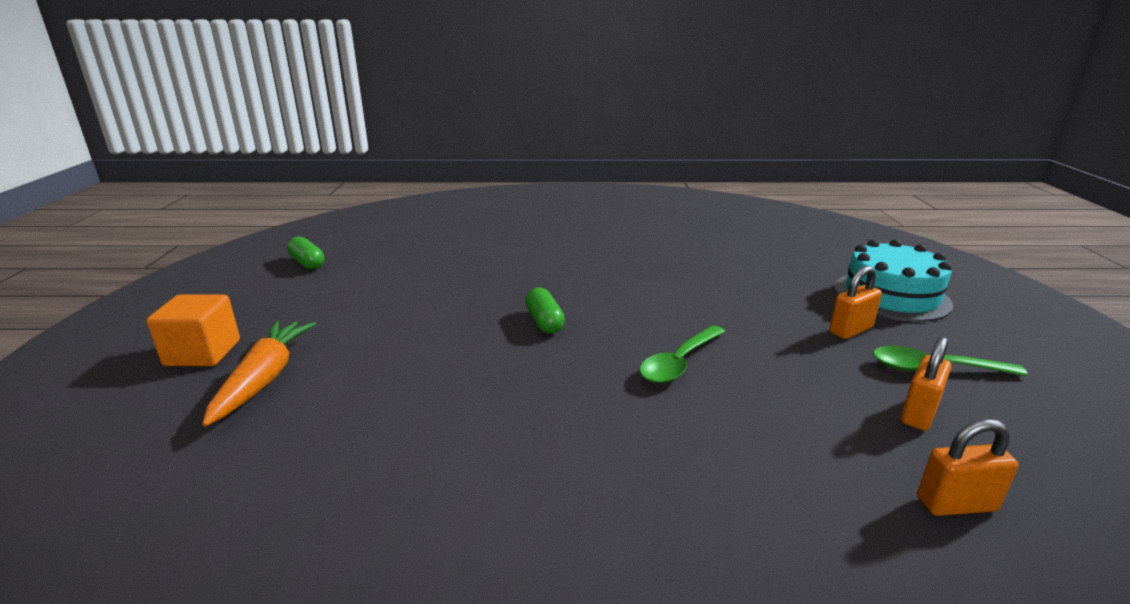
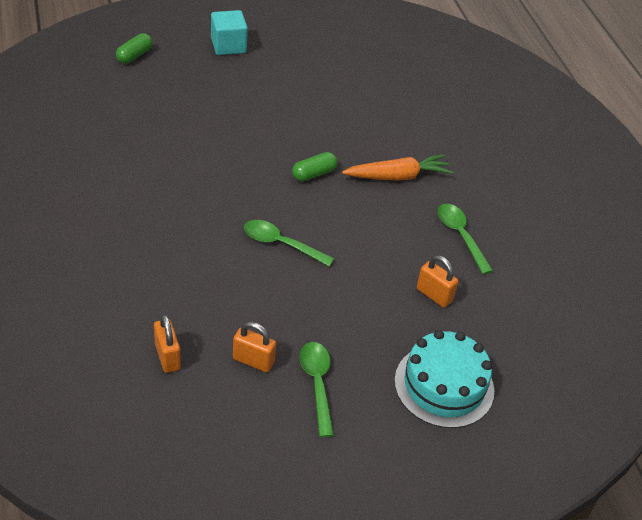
camera: 70 degrees right, 20 degrees up
orange cube [147,294,240,366] -> turquoise cube [211,10,248,55]
orange carrot [202,321,316,426] -> orange carrot moved to [342,154,453,181]
green capsule [287,237,324,270] -> green capsule moved to [116,33,152,64]
orange padlock [829,266,882,339] -> orange padlock moved to [417,255,458,308]
none -> green spoon [438,204,493,274]

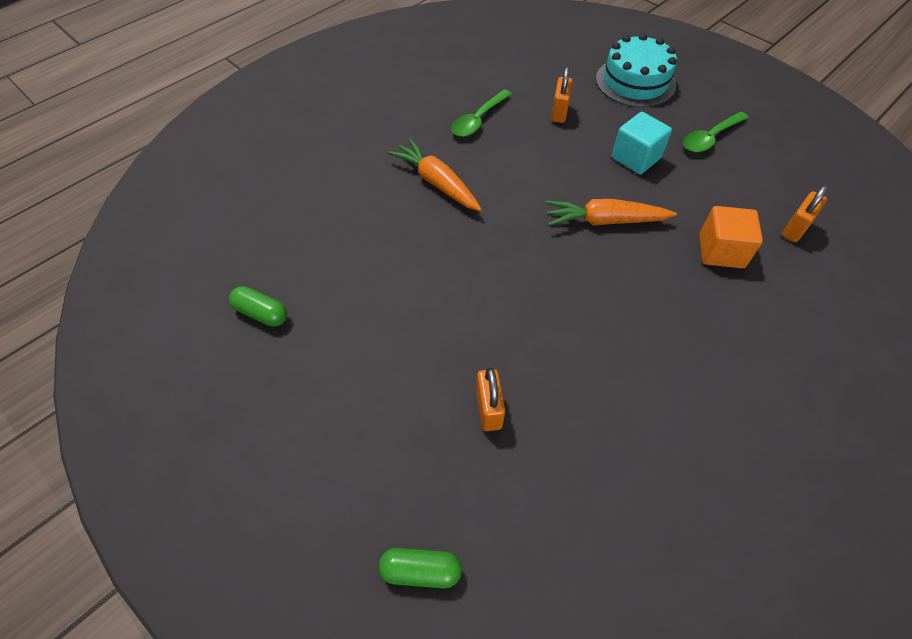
camera: 115 degrees left, 10 degrees up
turquoise cube [211,10,248,55] -> turquoise cube moved to [612,112,672,174]
orange padlock [233,322,276,372] -> orange padlock moved to [476,367,505,431]
green spoon [244,220,335,267] -> orange carrot [545,199,677,226]
green capsule [292,152,337,181] -> green capsule moved to [229,286,287,327]
none -> orange cube [699,206,763,268]

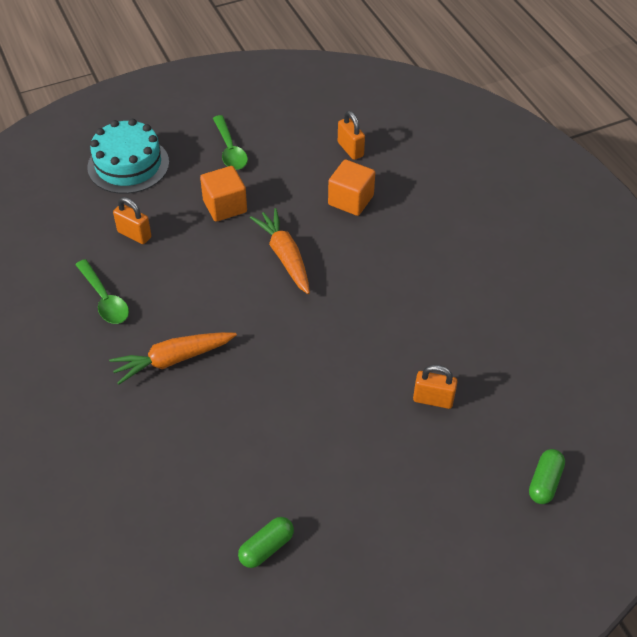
camera: 70 degrees left, 5 degrees down
orange carrot [545,199,677,226] -> orange carrot turned 135 degrees clockwise [250,208,310,294]
turquoise cube [612,112,672,174] -> orange cube [200,166,247,222]

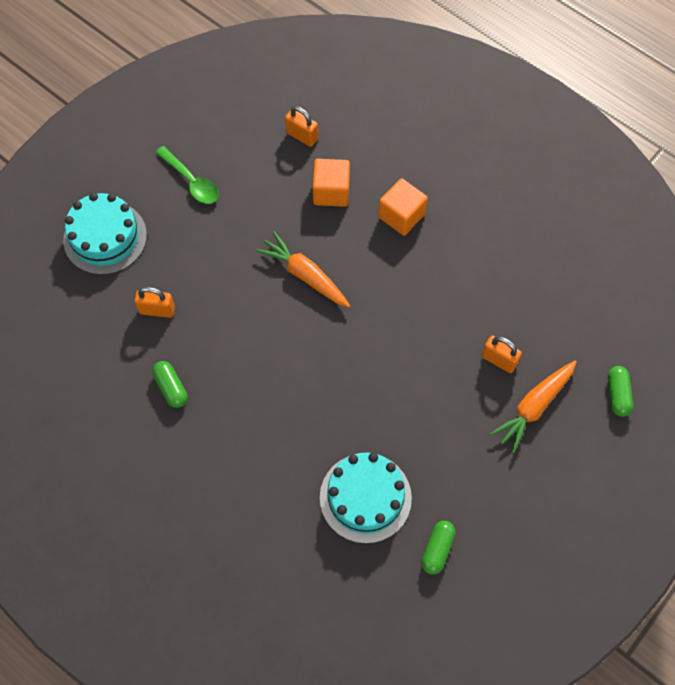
camera: 25 degrees left, 15 degrees up
green spoon [75,259,129,324] -> green capsule [152,361,187,408]
orange carrot [109,332,237,385] -> orange carrot moved to [490,361,577,453]
orange cube [200,166,247,222] -> orange cube moved to [378,178,428,236]
orange padlock [413,365,458,409] -> orange padlock turned 45 degrees clockwise [482,335,522,373]
none -> turquoise cake [320,452,412,544]

